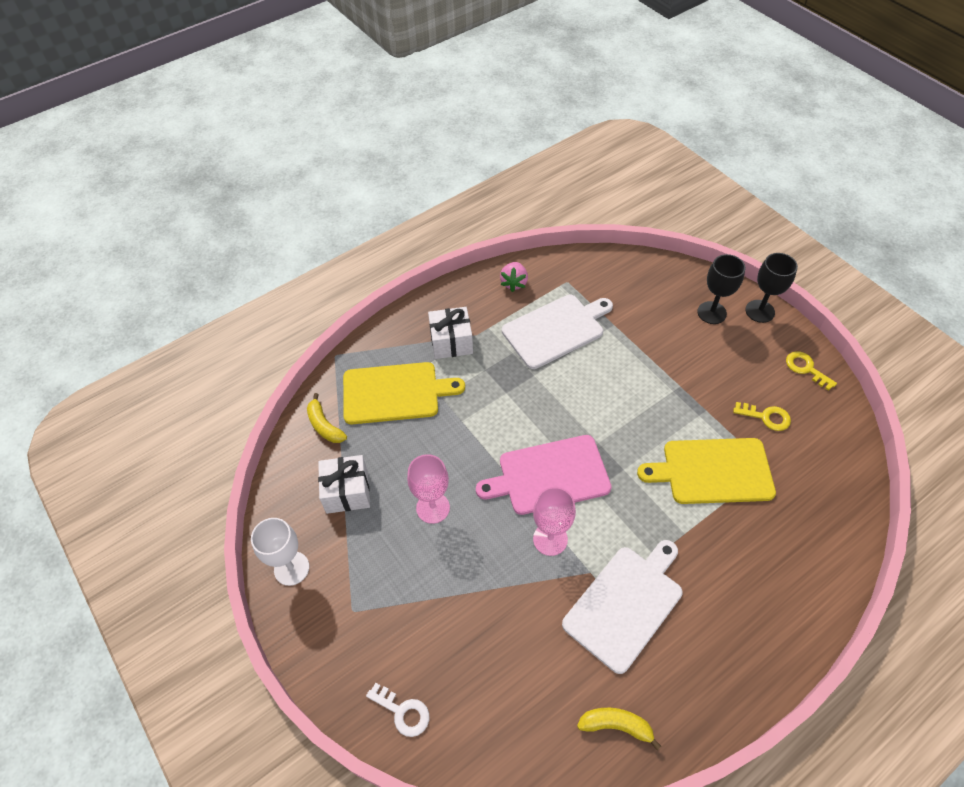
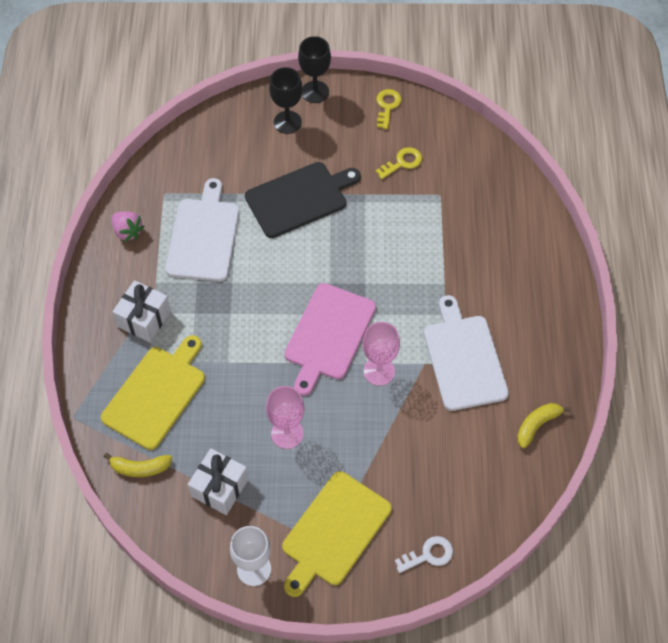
camera: 55 degrees left, 5 degrees up
yellow cutting board [637,438,776,504] -> yellow cutting board moved to [282,471,392,597]
yellow key [786,351,837,391] -> yellow key turned 105 degrees clockwise [377,89,402,129]
none -> black cutting board [245,162,361,238]

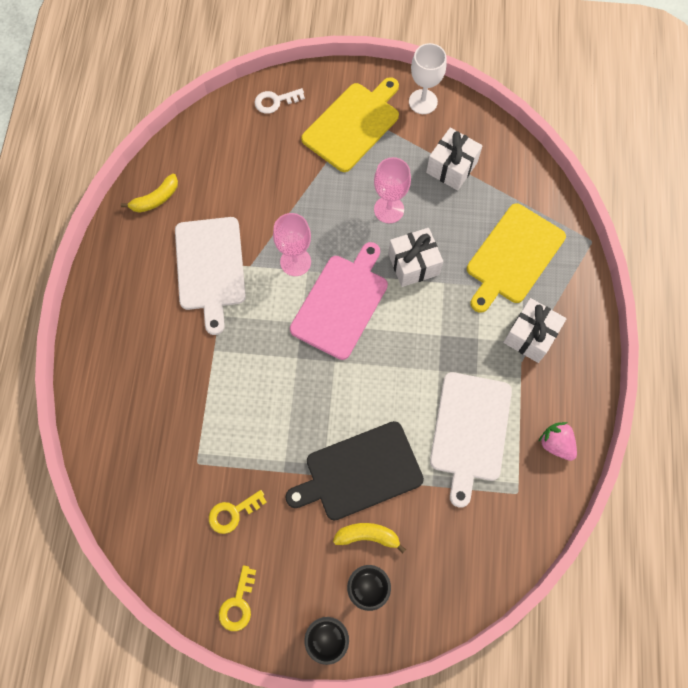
camera: 175 degrees left, 10 degrees up
yellow banana [104,453,172,477] -> yellow banana moved to [333,523,406,554]
none -> white gift [388,228,443,287]

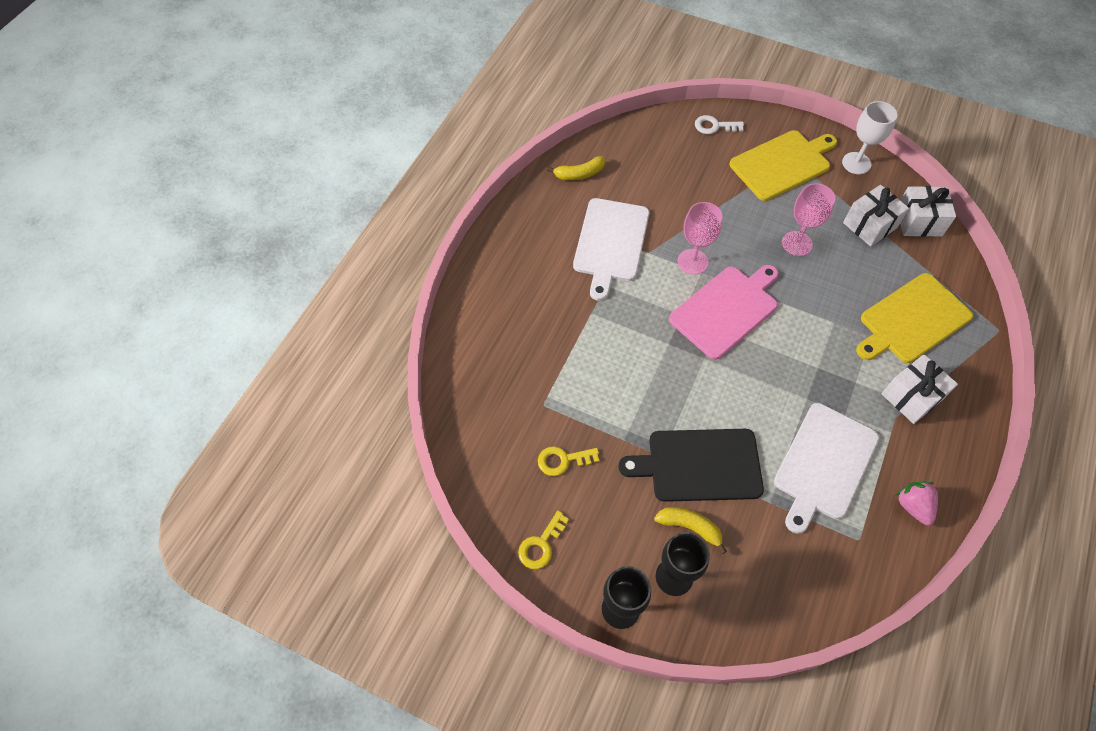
camera: 20 degrees right, 10 degrees down
white gift [388,228,443,287] -> white gift moved to [900,186,956,237]

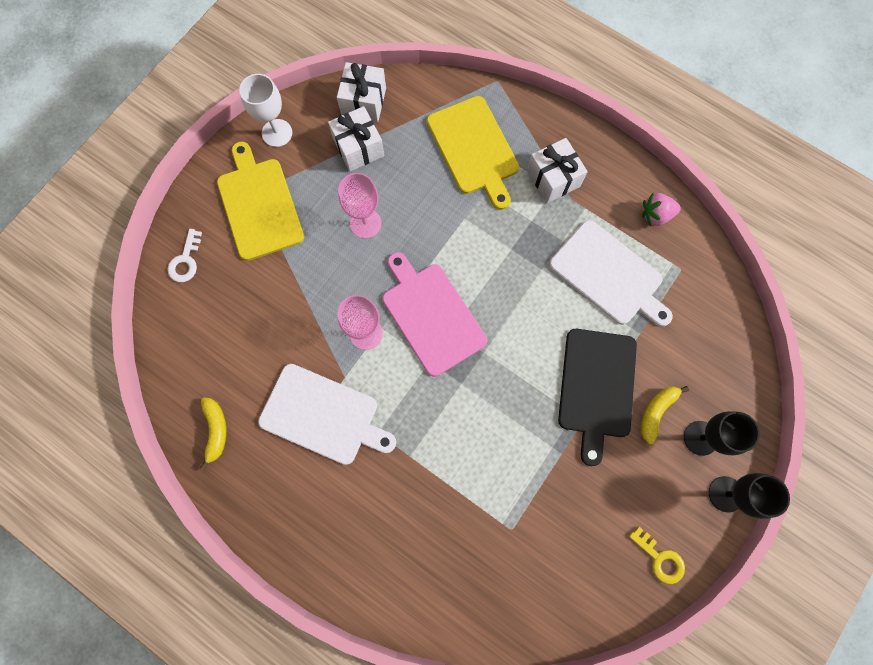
camera: 80 degrees left, 15 degrees up
yellow key [538,446,600,476] -> none

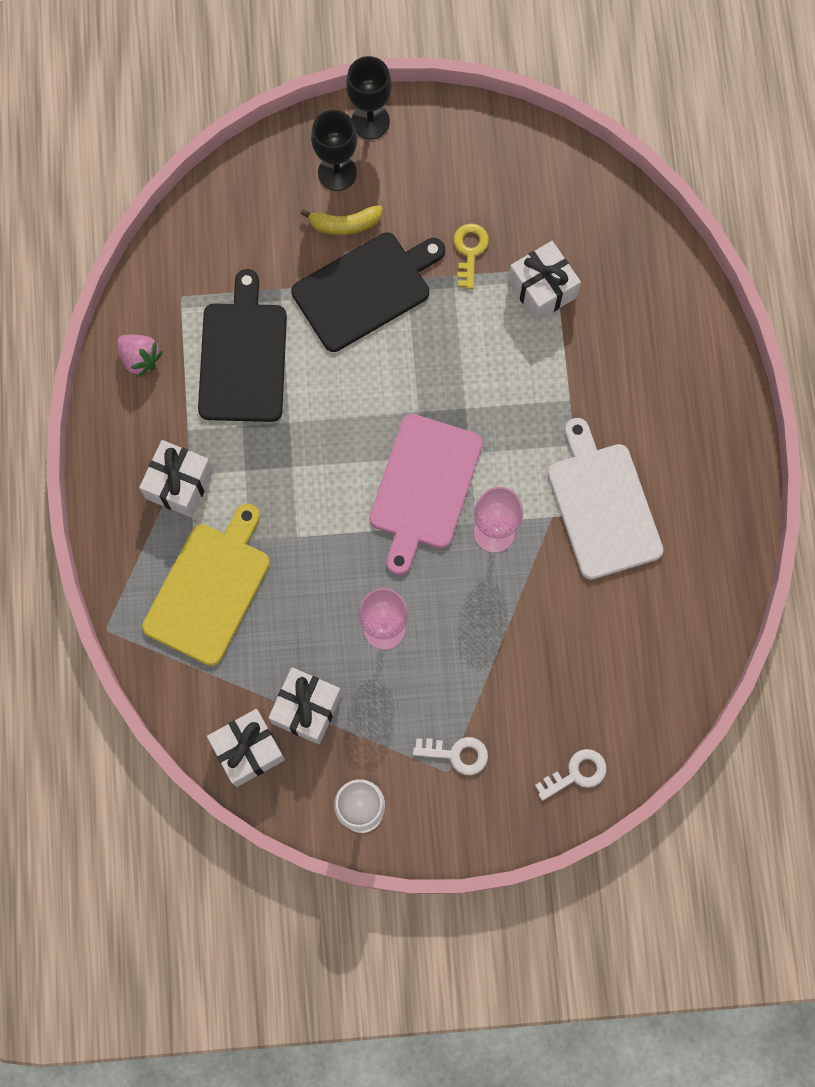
camera: 130 degrees left, 0 degrees up
yellow banana [200,397,227,470] -> none
yellow cutting board [217,142,304,261] -> white key [413,737,488,775]
white cutting board [549,220,673,327] -> black cutting board [198,269,287,422]
yellow key [629,527,685,584] -> yellow key moved to [454,223,489,289]
none -> white gift [508,241,581,322]

